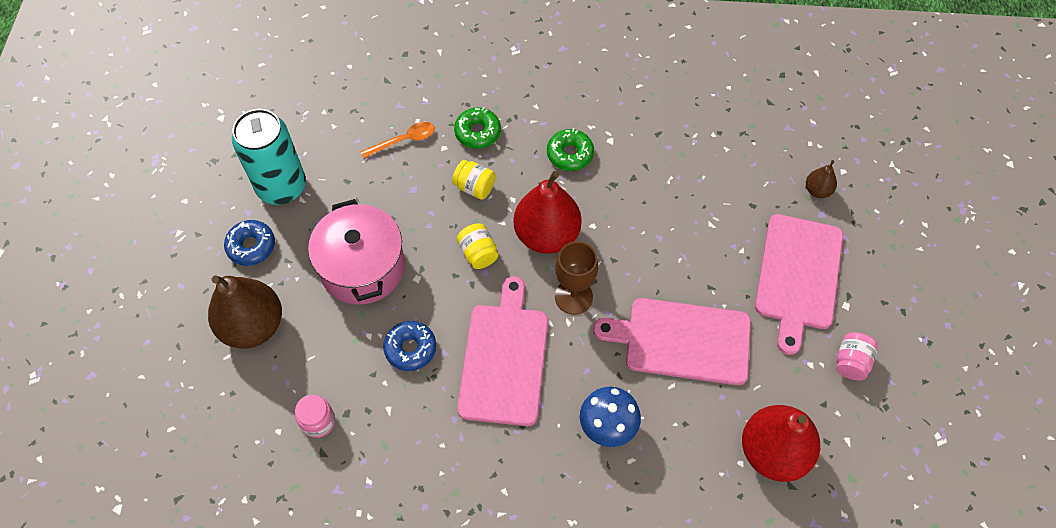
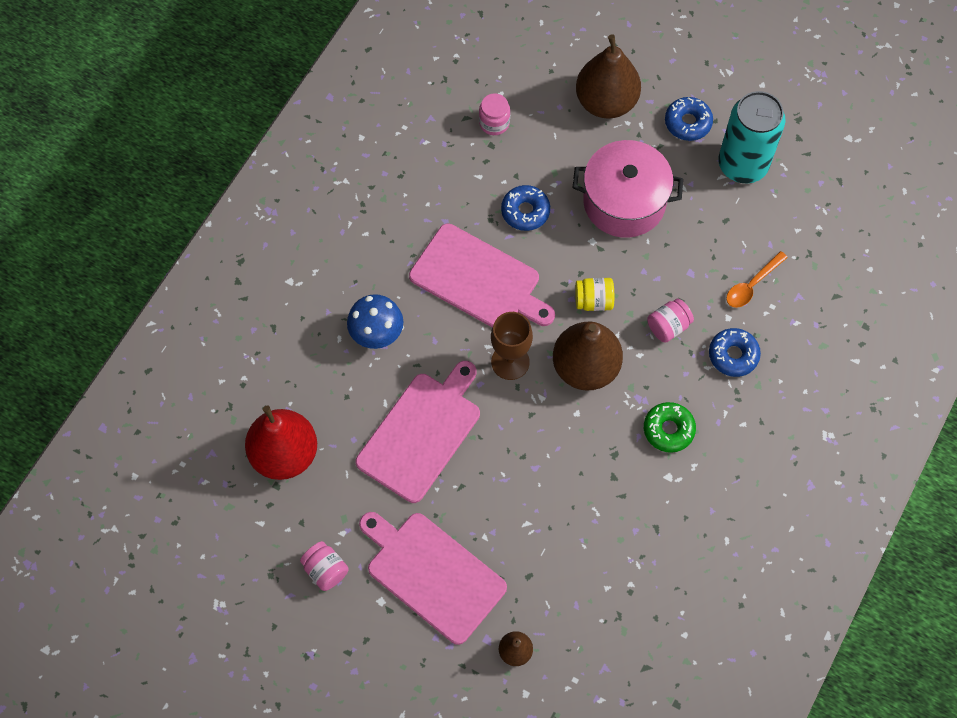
camera: 115 degrees right, 5 degrees up
orange spoon [360,122,435,159] -> orange spoon turned 45 degrees clockwise [726,251,788,308]
yellow jar [452,160,496,200] -> pink jar [647,299,694,343]
green donut [454,107,501,149] -> blue donut [709,328,761,377]
red pear [513,171,582,254] -> brown pear [553,321,623,391]

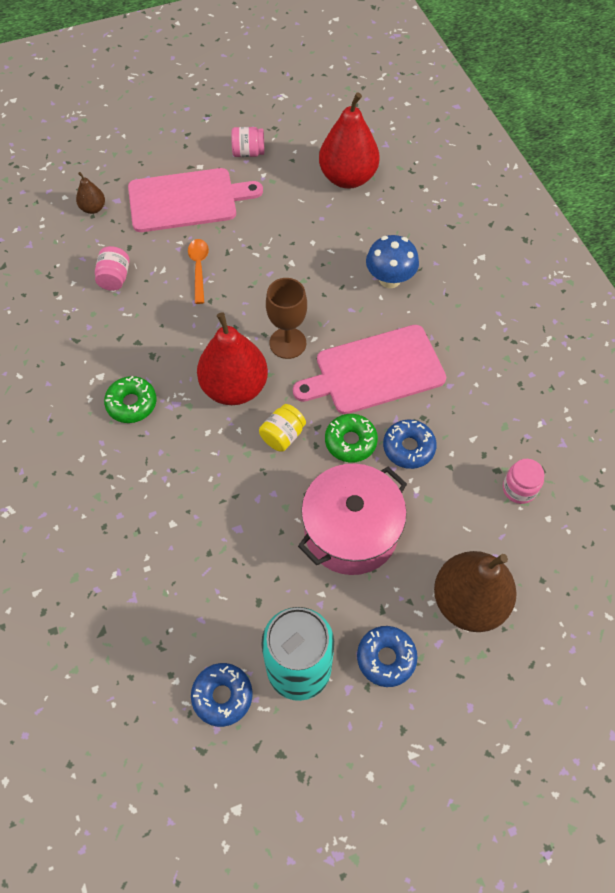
camera: 130 degrees right, 5 degrees down
pink cutting board [356,361,480,503] -> none
brown pear [553,321,623,391] -> red pear [197,312,268,405]
pink jar [647,299,694,343] -> pink jar moved to [95,246,130,291]
blue donut [709,328,761,377] -> blue donut moved to [191,663,253,727]
orange spoon [726,251,788,308] -> orange spoon moved to [188,239,209,304]
none -> green donut [325,414,378,462]

